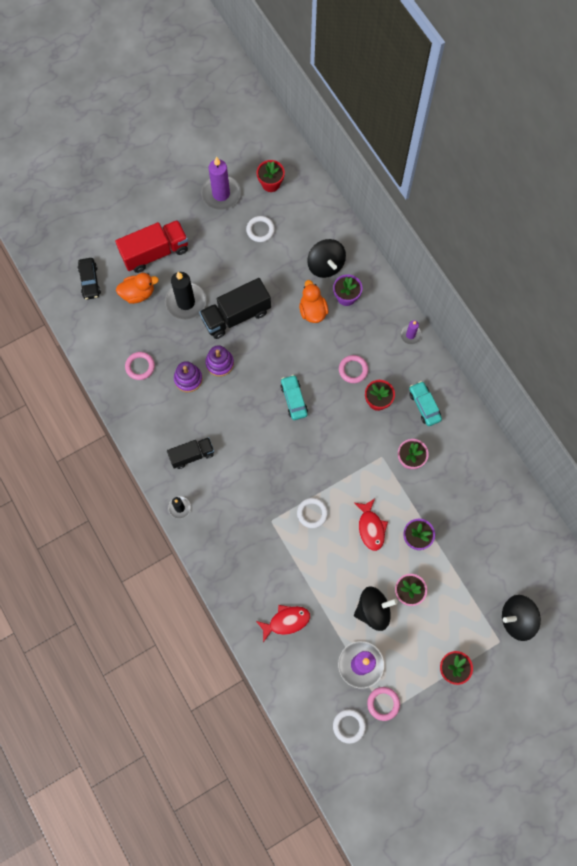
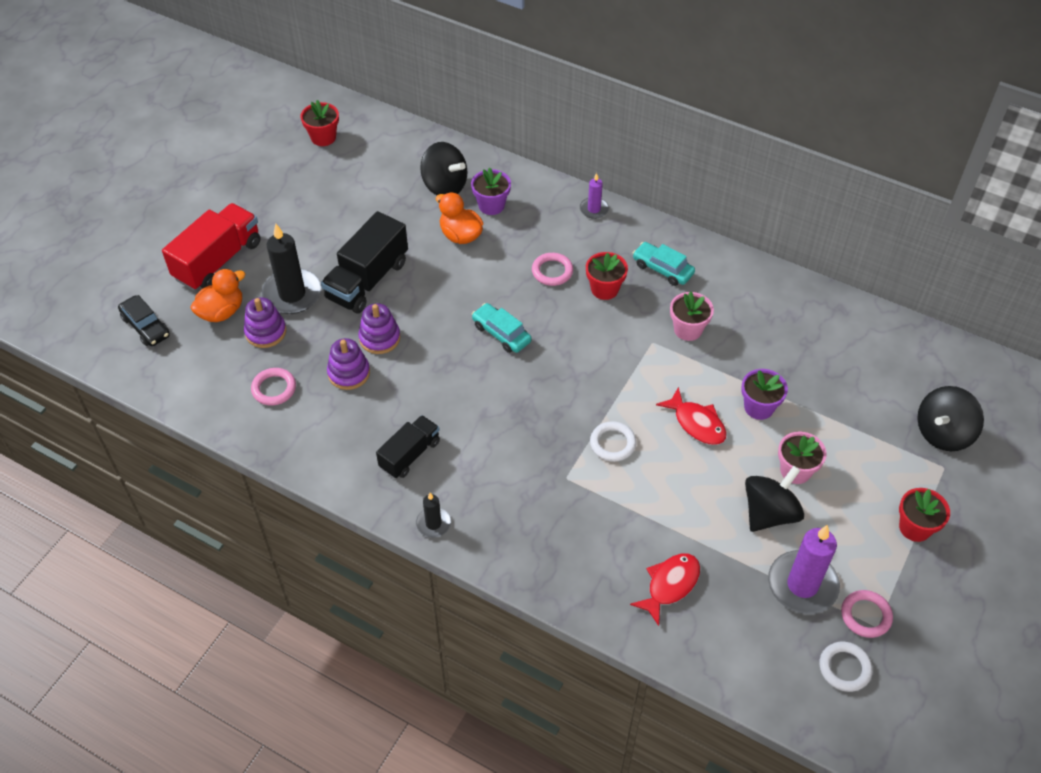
camera: 30 degrees left, 20 degrees down
purple candle [201,157,241,210] -> none
white ring [246,216,275,242] -> none
none -> purple stacking toy [244,297,286,348]

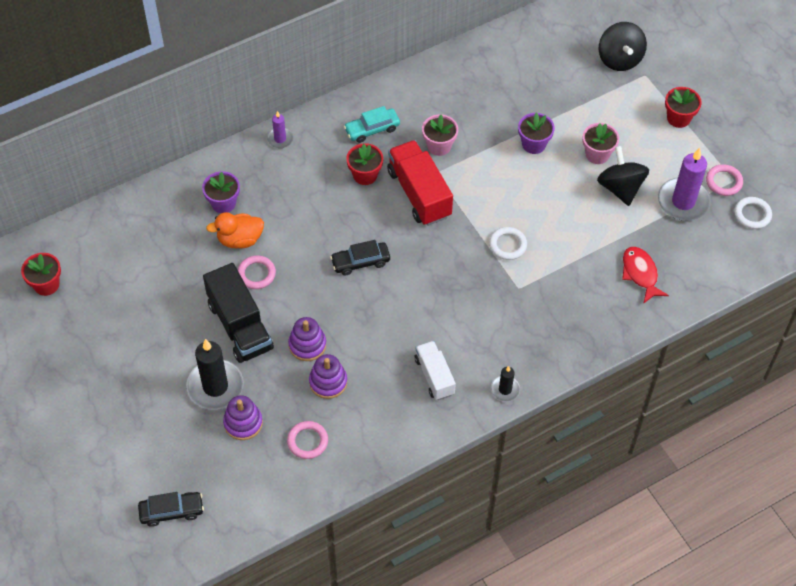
camera: 60 degrees left, 5 degrees up
red truck [162,203,261,291] -> red truck moved to [387,140,453,226]
orange duck [190,269,246,322] -> none
black truck [376,415,440,478] -> white truck [415,341,456,400]
black spinning top [420,142,468,195] -> none
turquoise car [472,303,532,353] -> black car [330,240,390,276]
pink ring [532,253,573,286] -> pink ring moved to [238,255,276,289]
red fish [656,387,727,445] -> none

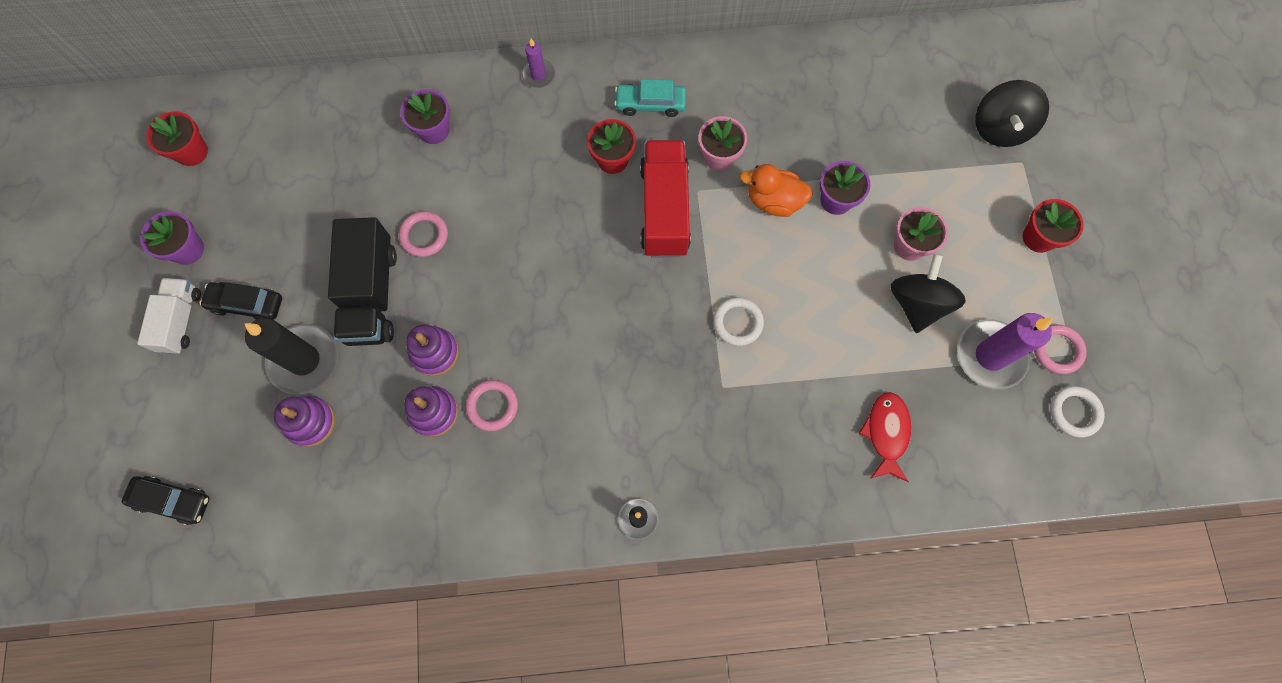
camera: 25 degrees right, 15 degrees up
orange duck [206,212,264,248] -> orange duck moved to [740,164,813,217]
pink ring [287,421,328,459] -> pink ring moved to [466,380,518,431]
black car [330,240,390,276] -> black car moved to [200,282,282,320]
white truck [415,341,456,400] -> white truck moved to [137,278,201,354]
none -> purple flower pot [140,211,204,265]

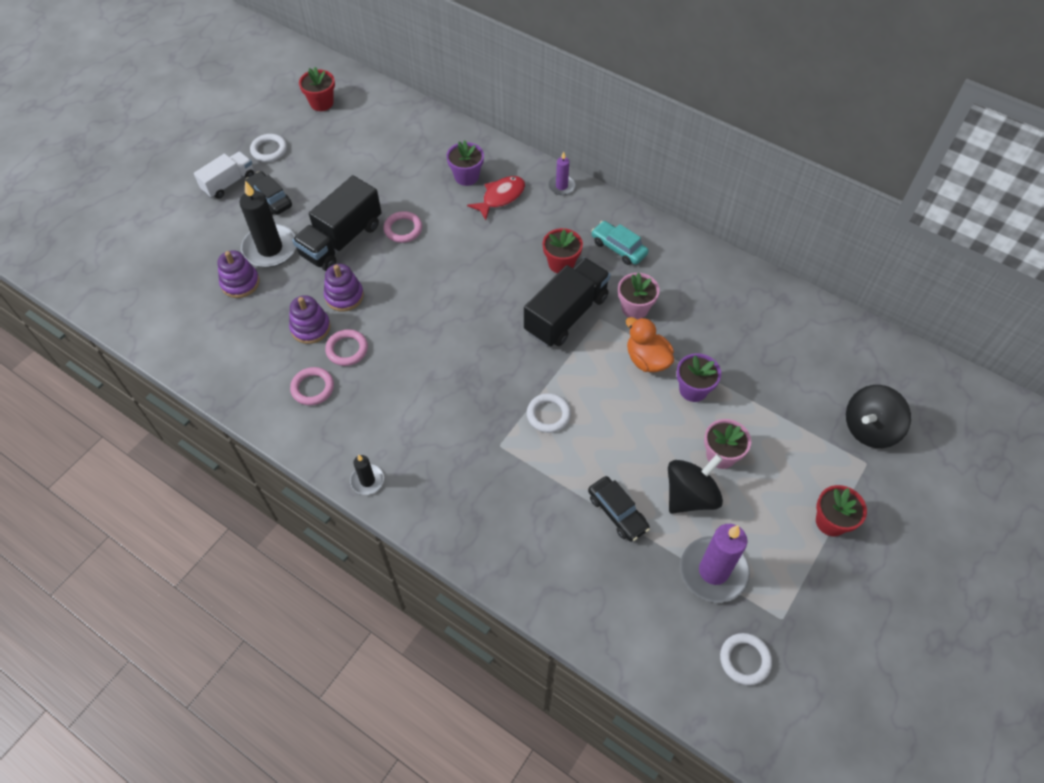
camera: 40 degrees right, 15 degrees down
black car [122,476,209,525] -> black car moved to [588,476,650,542]
purple flower pot [140,211,204,265] -> white ring [250,134,287,162]
red truck [640,140,691,257] -> black truck [524,258,611,347]
red fish [859,392,911,482] -> red fish moved to [467,176,525,220]
pink ring [1034,325,1087,374] -> pink ring moved to [290,367,334,405]

